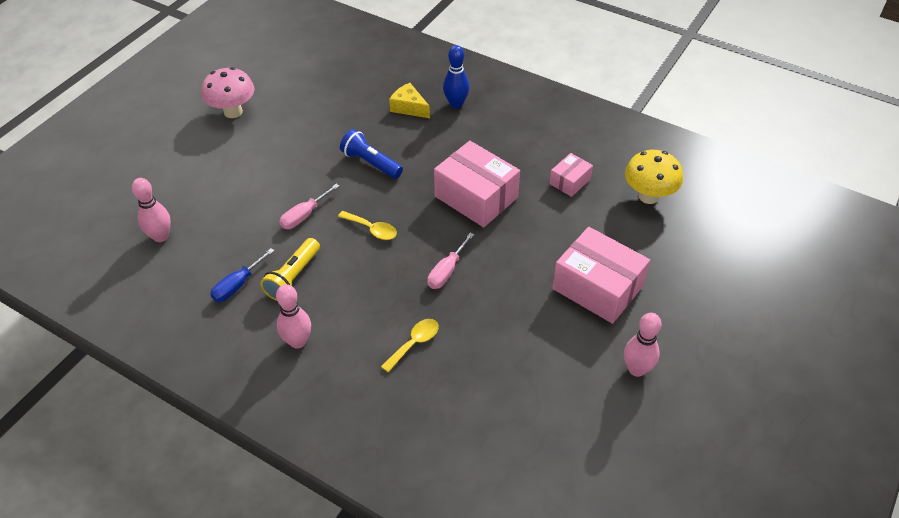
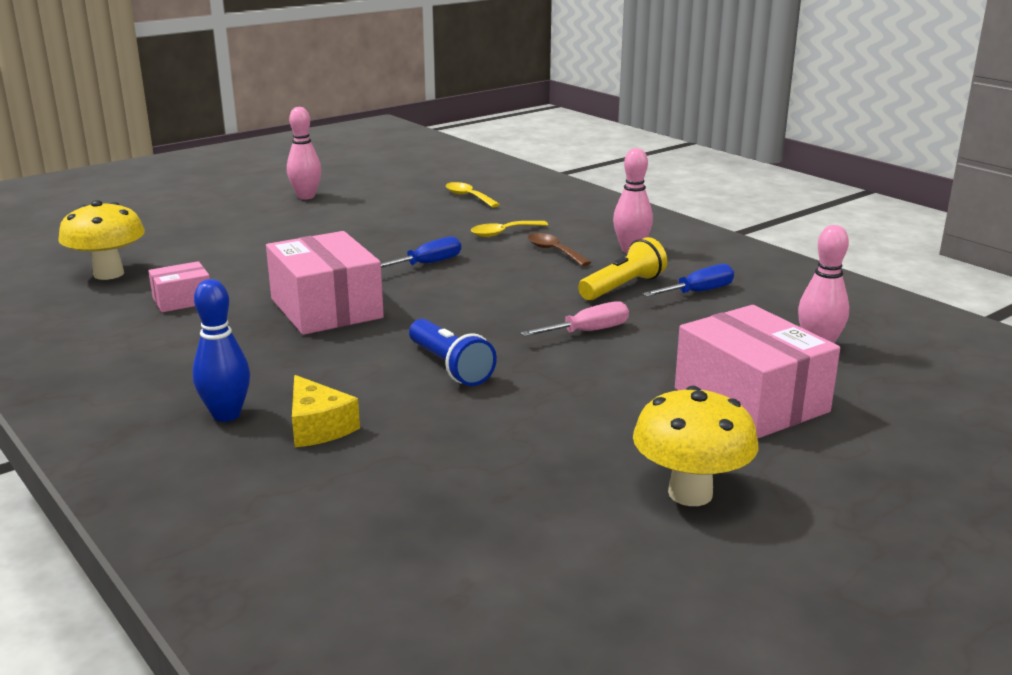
camera: 160 degrees left, 25 degrees down
pink mushroom [201,67,254,118] -> yellow mushroom [633,386,759,506]
yellow spoon [338,211,397,240] -> yellow spoon moved to [446,182,500,207]
pink screwdriver [427,233,474,289] -> blue screwdriver [381,236,461,268]
pink box [552,227,650,324] -> pink box moved to [675,305,840,439]
none -> brown spoon [528,233,591,266]

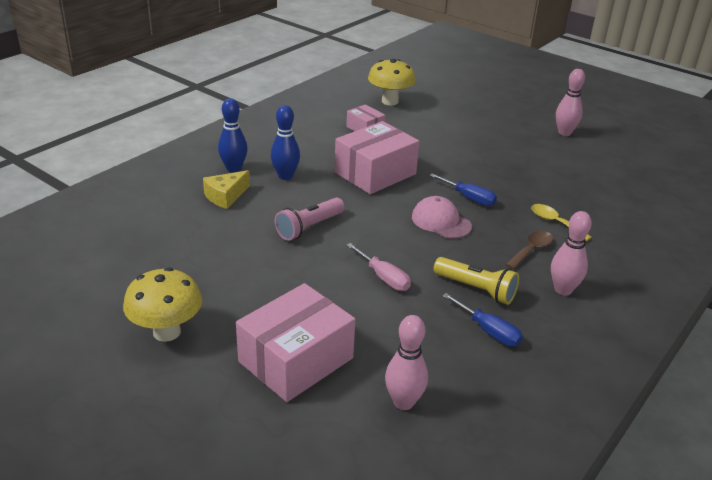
camera: 75 degrees right, 10 degrees up
blue flashlight [409,319,497,386] -> pink flashlight [275,198,345,241]
yellow spoon [446,182,500,207] -> none
none -> blue bowling pin [271,105,300,180]
none -> pink cap [412,196,472,239]

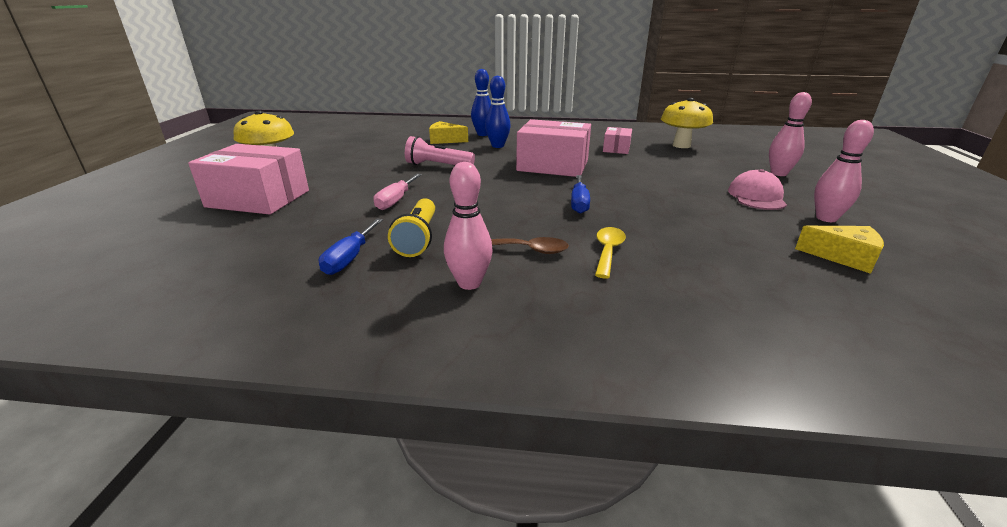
camera: 60 degrees right, 5 degrees down
pink bowling pin [385,315,428,410] -> pink bowling pin moved to [769,92,812,176]
pink cap [412,196,472,239] -> pink cap moved to [728,169,787,210]
none -> yellow cheese [795,226,884,274]

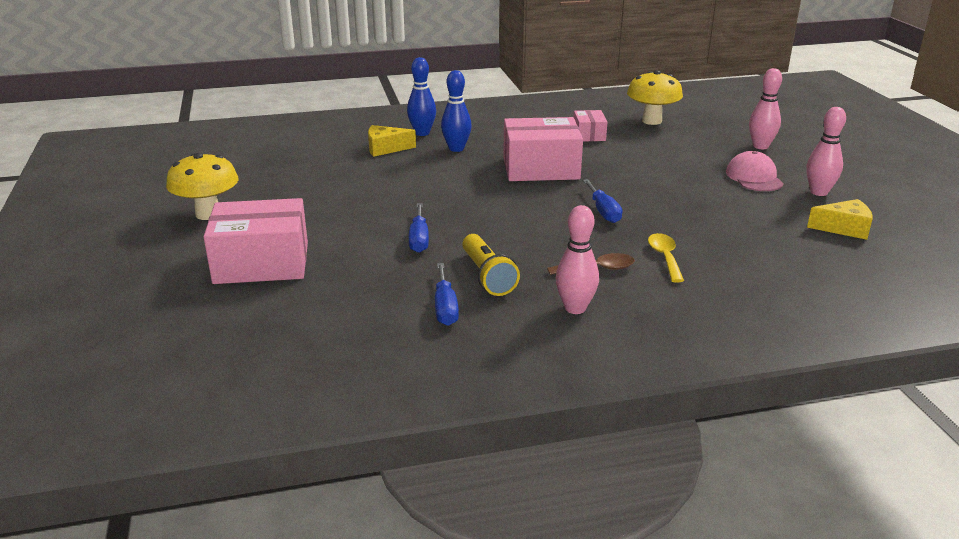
camera: 20 degrees left, 0 degrees up
pink screwdriver [374,174,422,210] -> blue screwdriver [409,203,429,253]
pink flashlight [405,136,475,165] -> none

